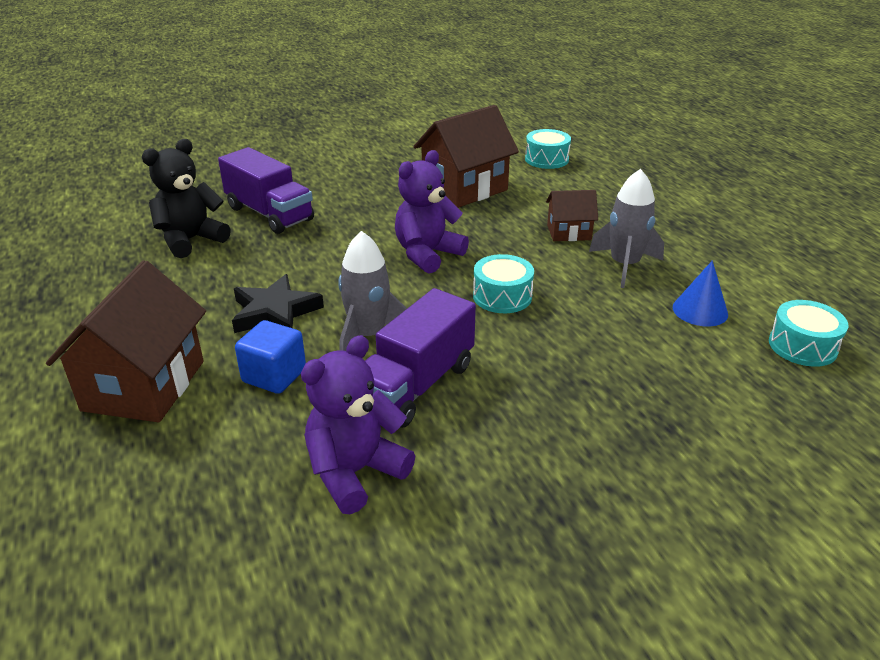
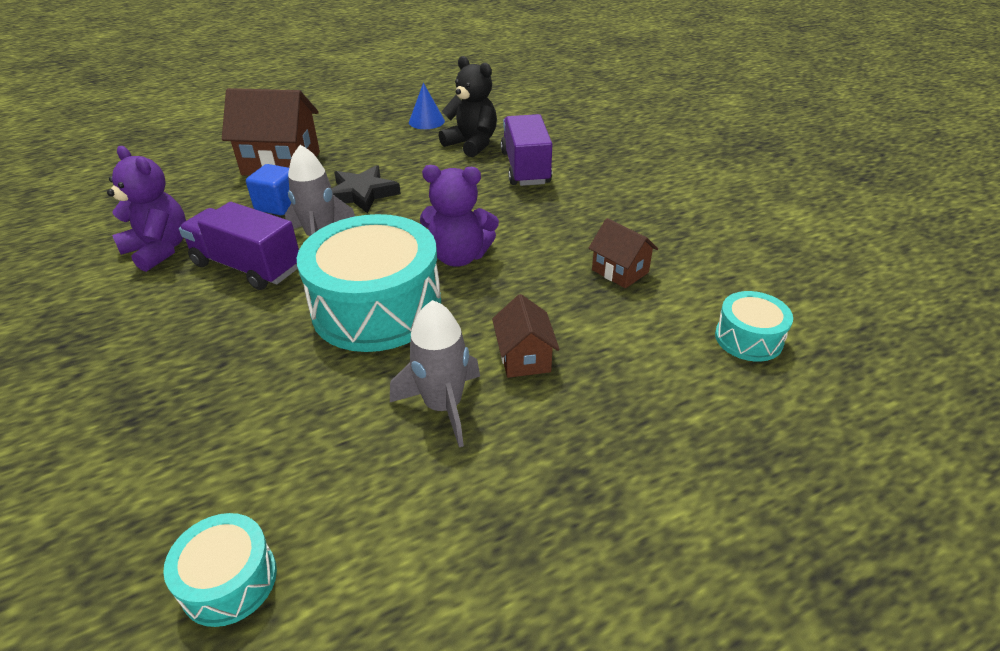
camera: 85 degrees right, 5 degrees up
purple truck [218,147,314,234] -> purple truck turned 135 degrees clockwise [501,114,552,186]
purple teddy bear [395,150,469,274] -> purple teddy bear turned 150 degrees clockwise [420,165,499,267]
brown house [413,105,519,208] -> brown house [589,218,658,288], size x0.53
turquoise drum [473,254,534,313] -> turquoise drum [297,214,441,352], size x2.10
blue cone [673,260,728,326] -> blue cone moved to [409,83,445,129]

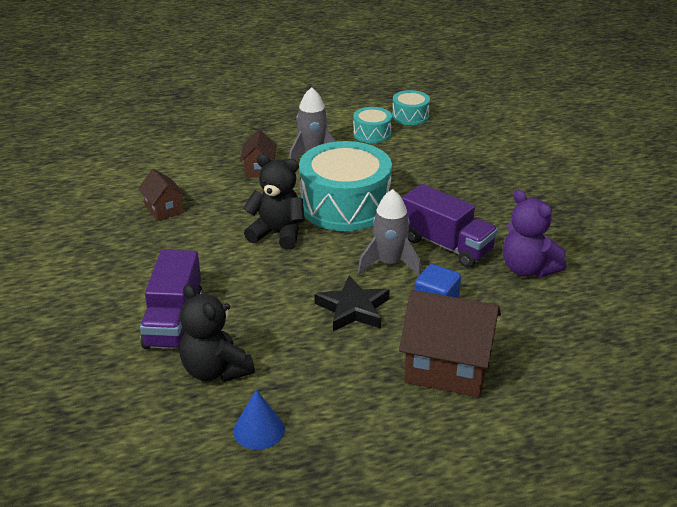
camera: 170 degrees left, 5 degrees down
purple teddy bear [420,165,499,267] -> black teddy bear [243,154,304,250]
turquoise drum [715,291,793,362] -> turquoise drum moved to [353,107,392,143]

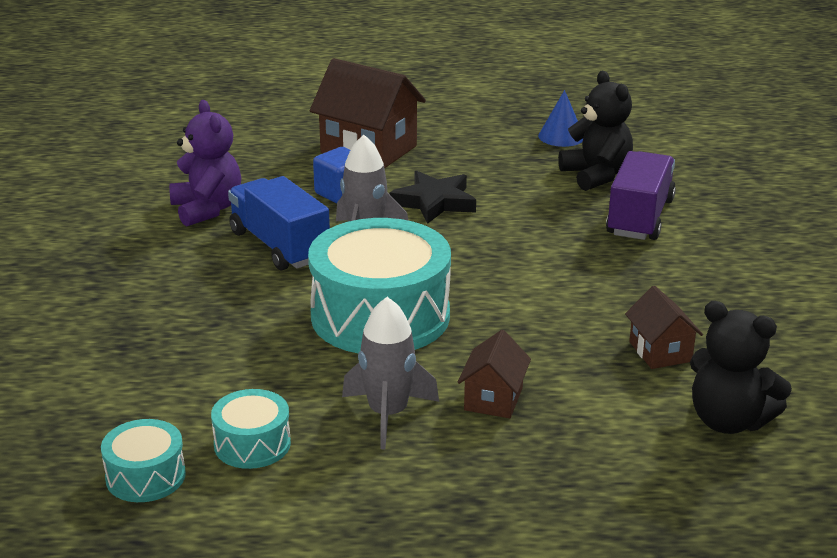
camera: 165 degrees left, 5 degrees down
black teddy bear [243,154,304,250] -> black teddy bear moved to [690,301,792,434]
purple truck [402,184,498,268] -> blue truck [228,176,330,270]

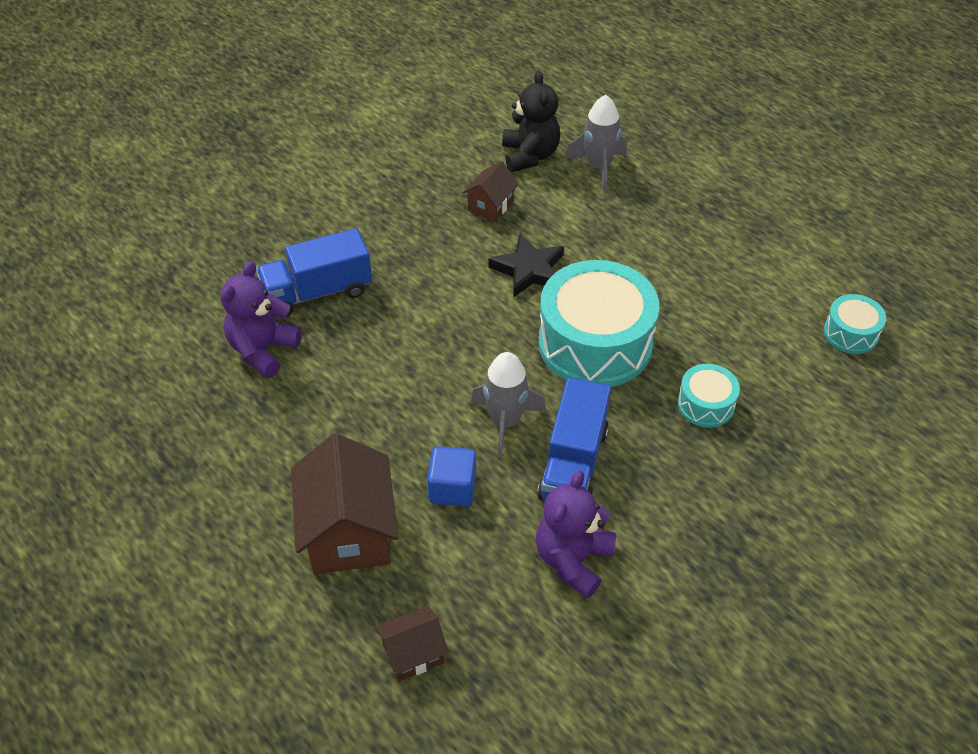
camera: 130 degrees left, 20 degrees up
turquoise drum [211,389,291,469] -> turquoise drum moved to [678,364,740,428]
grey rocket [342,297,439,449] -> grey rocket moved to [565,95,627,192]
black star [389,170,476,224] -> black star moved to [488,234,564,298]
brown house [457,330,531,418] -> brown house moved to [375,606,449,682]
blue cone [538,90,583,147] -> none
black teddy bear [558,71,633,191] -> purple teddy bear [221,261,302,378]
purple truck [606,151,676,240] -> blue truck [256,228,372,317]

